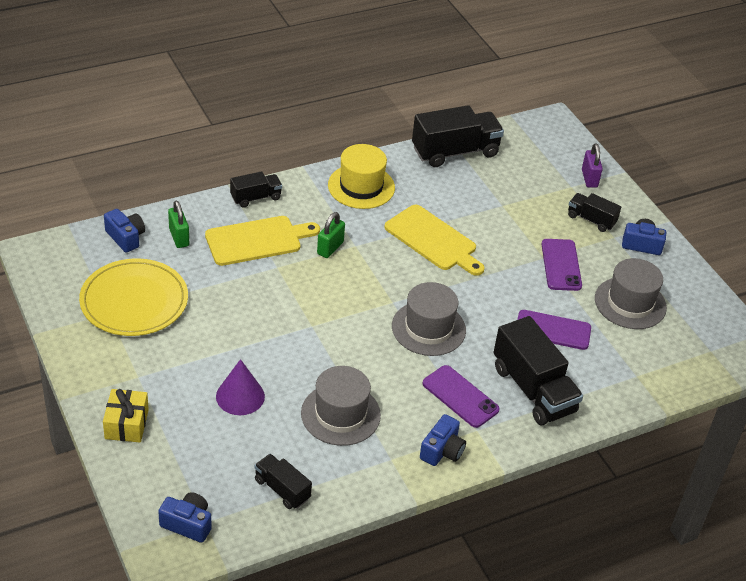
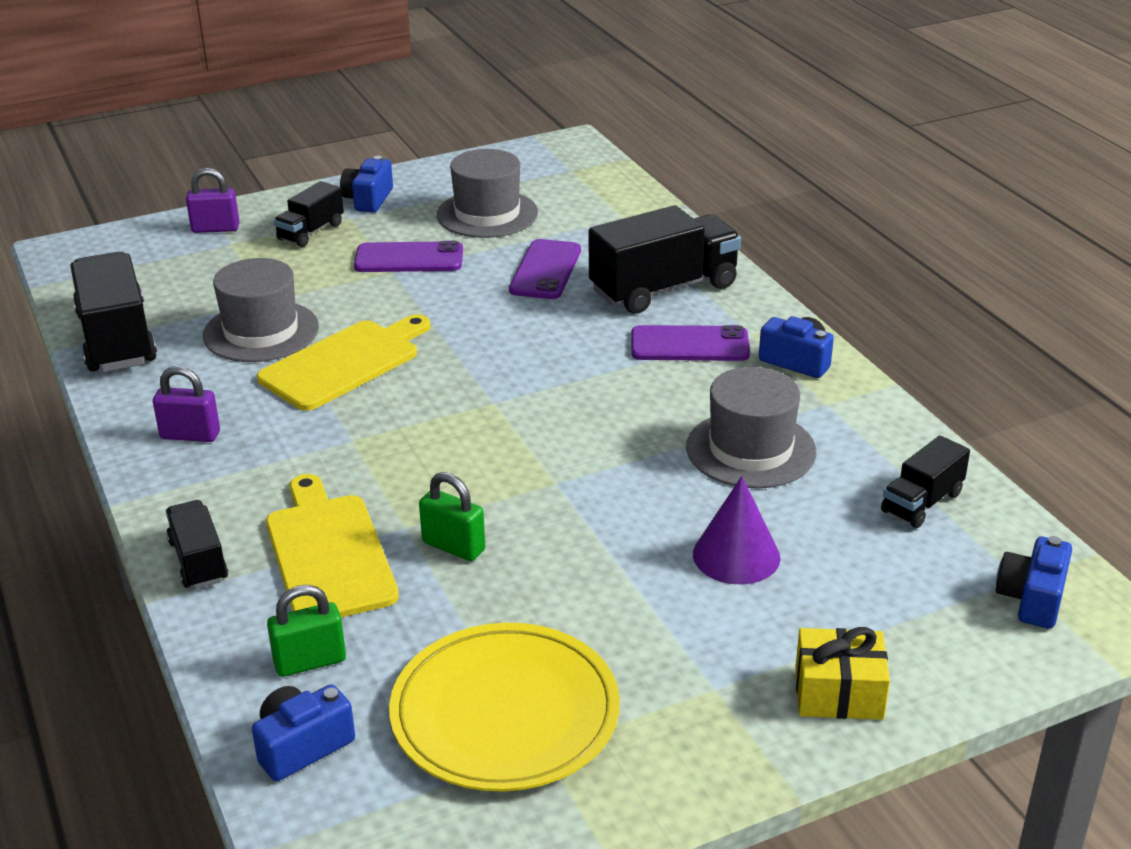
camera: 85 degrees left, 10 degrees down
green padlock [317,212,345,258] -> green padlock moved to [419,472,485,561]
yellow hat [328,144,395,209] -> purple padlock [153,366,220,442]
grey hat [392,282,466,356] -> grey hat moved to [203,258,319,362]
purple phone [422,365,500,428] -> purple phone turned 45 degrees clockwise [631,325,750,361]

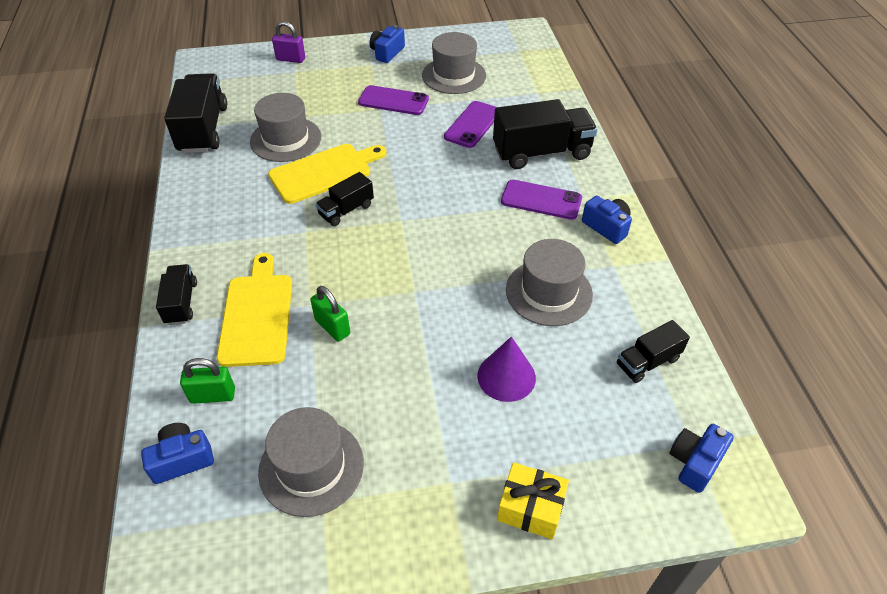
camera: 15 degrees right, 15 degrees up
purple padlock [153,366,220,442] -> none
black truck [274,181,344,247] -> black truck moved to [315,172,374,226]
yellow plate [389,623,620,791] -> grey hat [258,407,364,517]

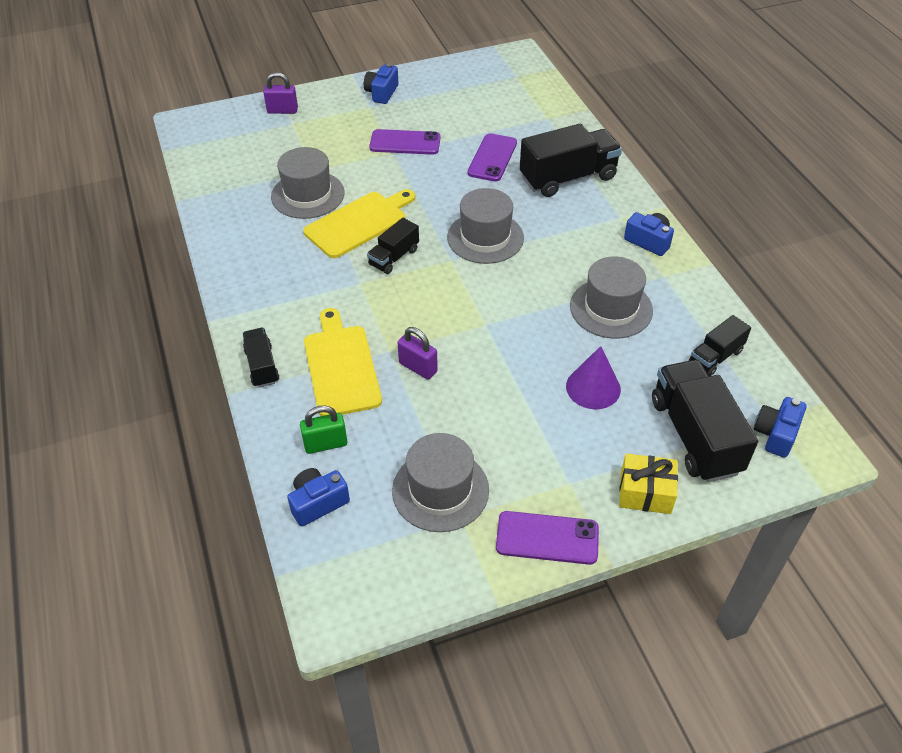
camera: 10 degrees left, 0 degrees up
black truck [164,73,227,153] -> black truck moved to [652,360,758,482]
green padlock [310,286,350,342] -> purple padlock [397,327,438,379]
grey hat [422,32,486,94] -> grey hat moved to [447,188,524,264]
purple phone [501,180,582,220] -> purple phone moved to [496,511,599,565]

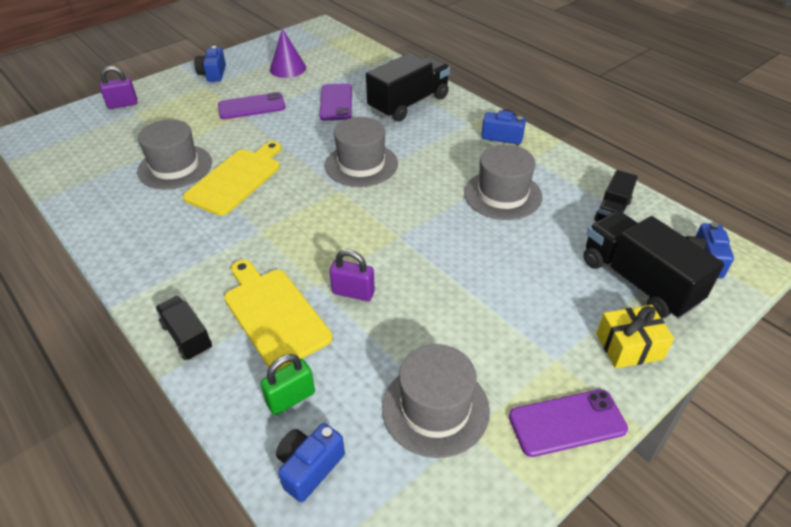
camera: 20 degrees left, 5 degrees down
black truck [367,218,419,274] -> none
purple cone [566,346,621,409] -> purple cone moved to [270,28,306,78]

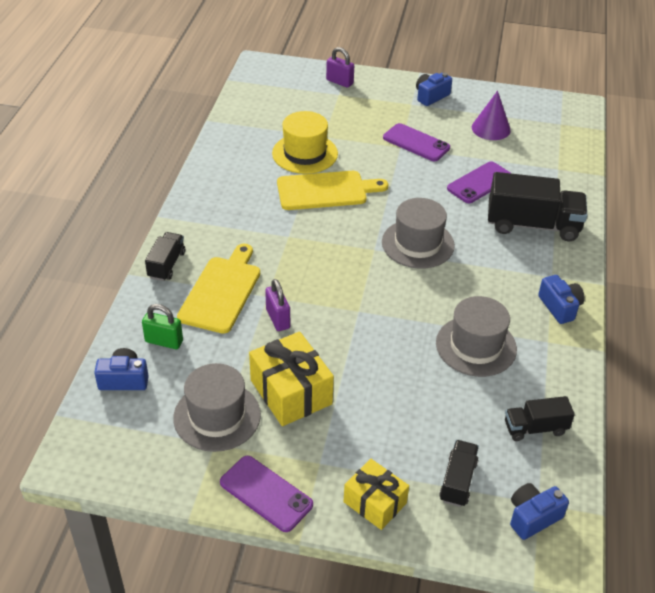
camera: 50 degrees right, 0 degrees up
grey hat [137,119,212,189] -> yellow hat [272,111,338,174]
black truck [583,211,724,319] -> black truck [439,440,479,507], size x0.54
none -> yellow gift [249,331,334,426]

